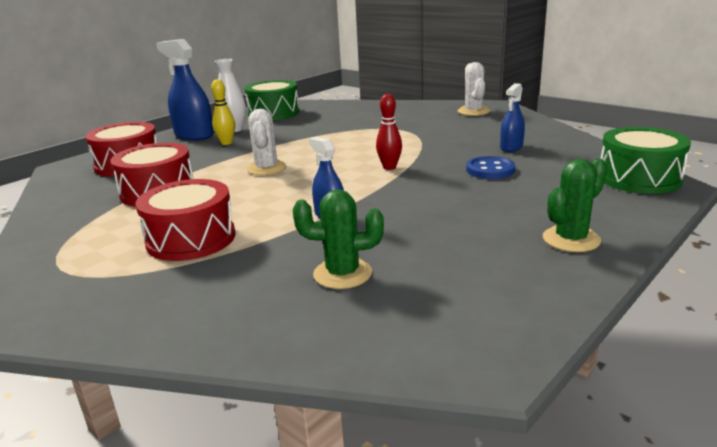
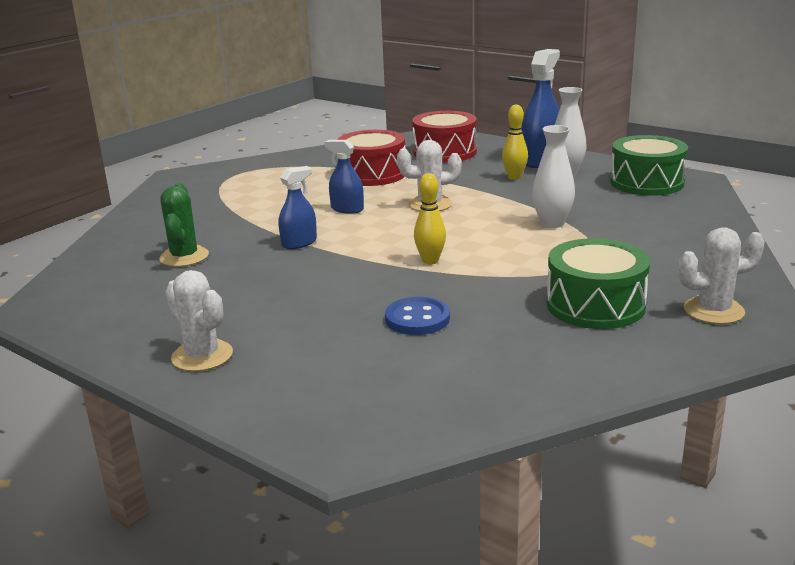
camera: 85 degrees right, 0 degrees up
red drum [136,179,236,261] -> none
red bowling pin [376,94,402,170] -> yellow bowling pin [414,173,446,264]
blue spray bottle [500,83,525,152] -> blue spray bottle moved to [325,140,364,214]
green cactus [543,158,607,252] -> white cactus [165,270,233,371]
green drum [600,127,691,194] -> green drum moved to [547,238,650,329]
none -> white vase [532,125,575,228]

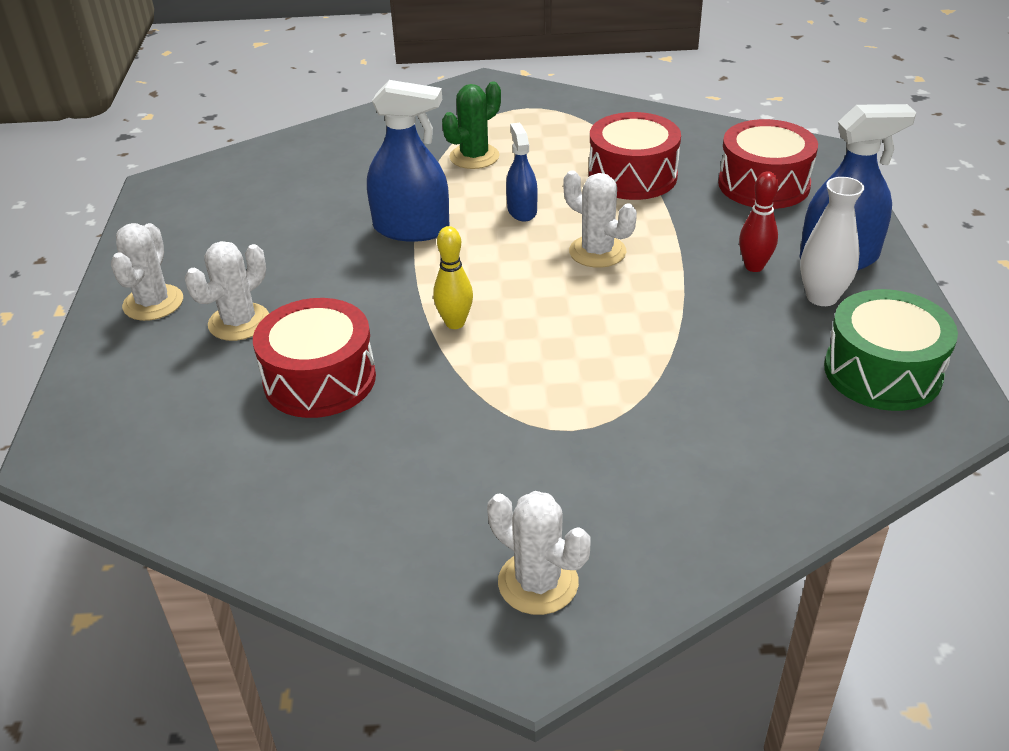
camera: 50 degrees right, 15 degrees up
green cactus [159,183,209,267] -> green cactus moved to [442,81,501,169]
blue spray bottle [279,166,317,249] -> blue spray bottle [367,80,449,242], size x1.71
blue button [385,297,450,335] -> red drum [253,298,376,418]
yellow bowling pin [502,105,528,180] -> red bowling pin [739,171,779,272]
white vase [532,125,575,228] -> none
green drum [547,238,650,329] -> none
none -> white cactus [185,241,269,341]

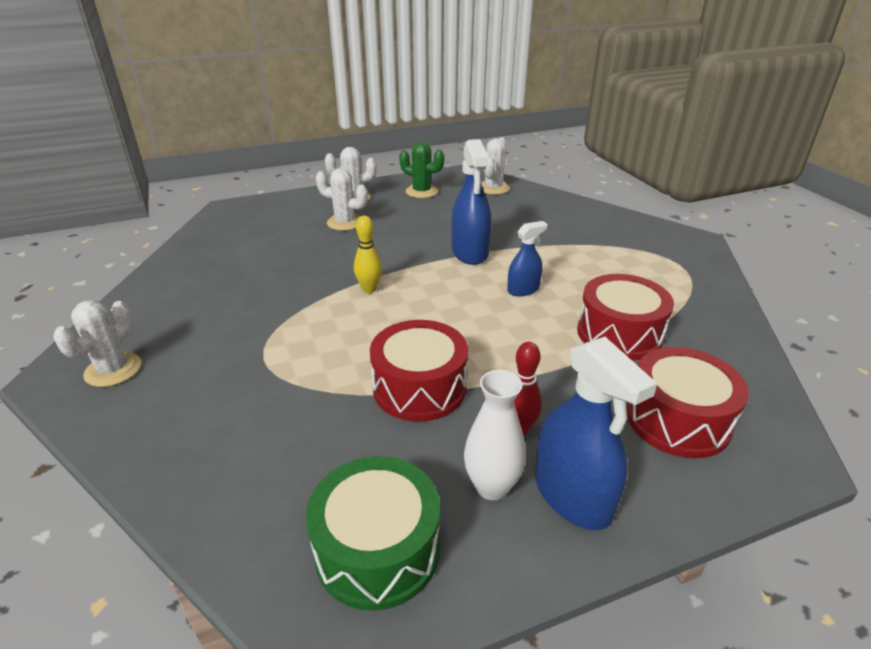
camera: 70 degrees right, 5 degrees down
red drum [253,298,376,418] -> red drum moved to [370,320,468,422]
green cactus [442,81,501,169] -> green cactus moved to [399,142,444,198]
white cactus [564,170,637,268] -> white cactus moved to [481,137,510,195]

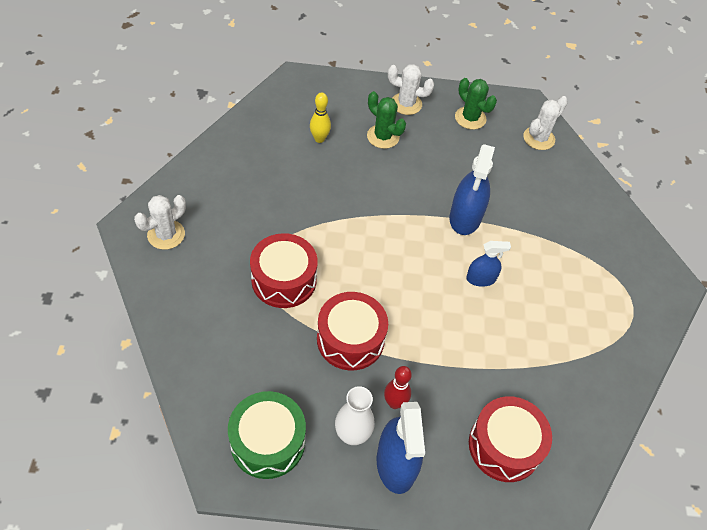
camera: 20 degrees right, 20 degrees up
white cactus [316,169,368,231] -> green cactus [367,91,406,149]
yellow bowling pin [354,216,382,293] -> yellow bowling pin moved to [310,92,331,143]
red drum [577,274,674,360] -> red drum moved to [250,233,318,308]

